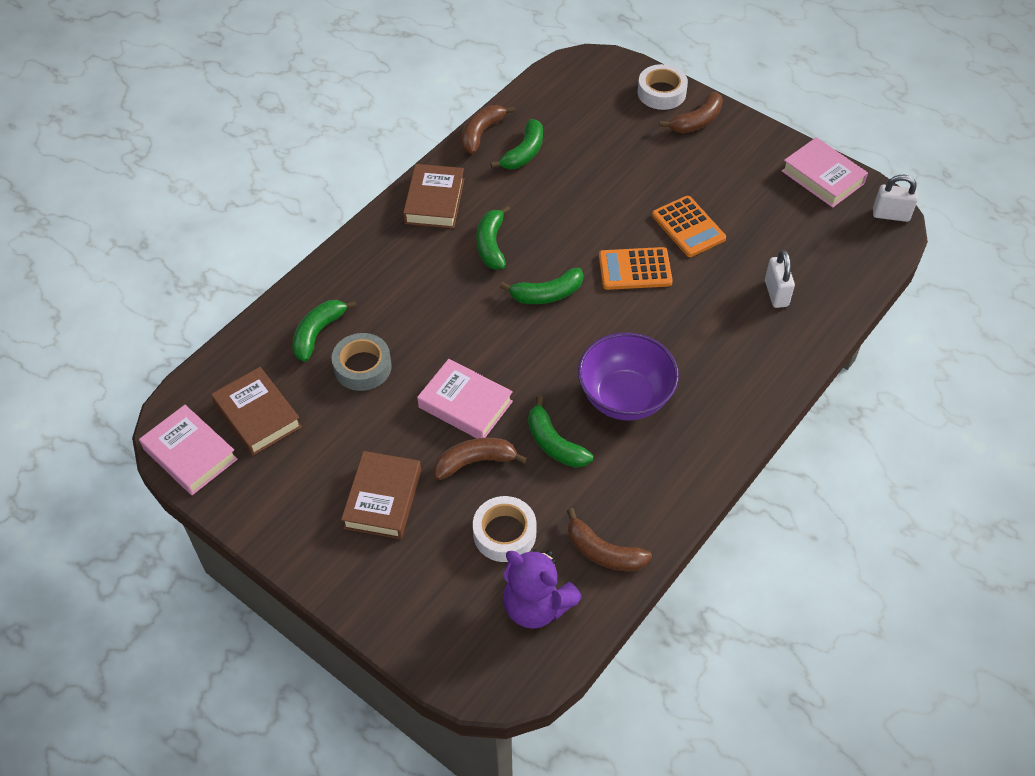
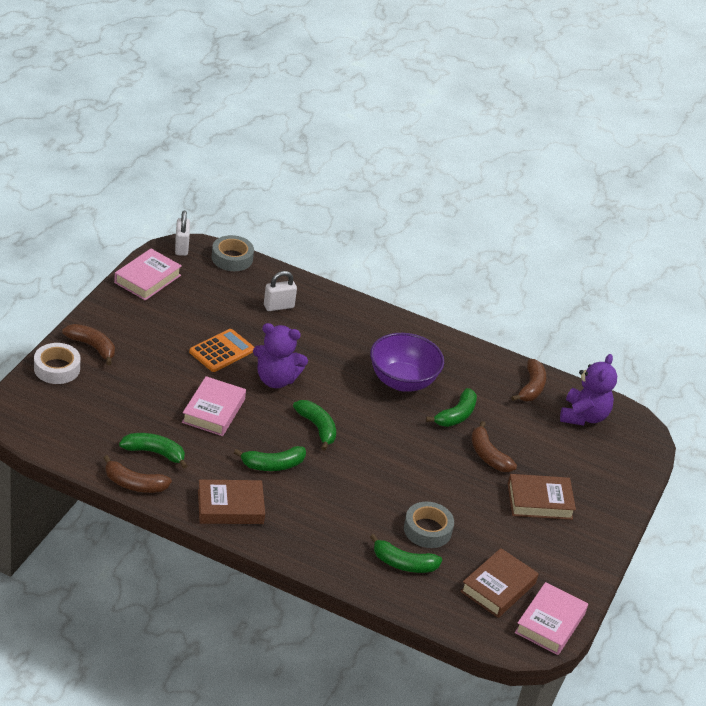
camera: 110 degrees left, 15 degrees down
pink book [417,359,513,438] -> pink book moved to [182,376,246,436]
white tape [473,496,536,562] -> none
orange calculator [599,247,673,290] -> purple teddy bear [253,323,308,388]
none -> grey tape [212,235,254,271]

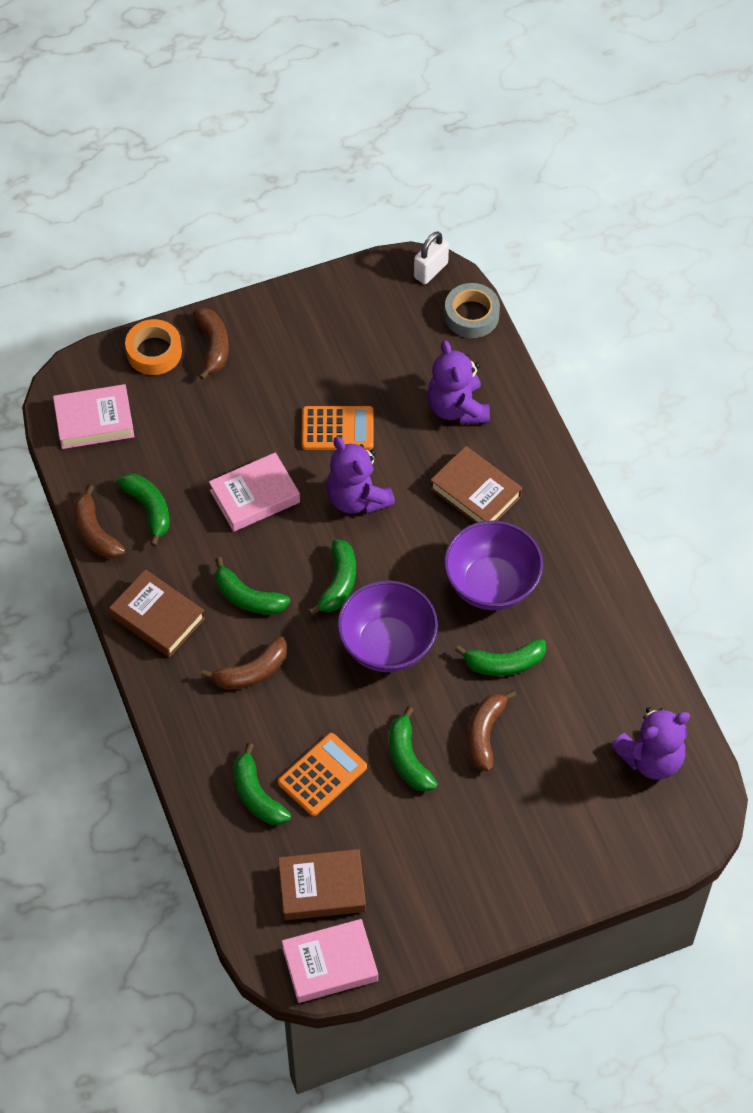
camera: 50 degrees right, 20 degrees up
white tape [34,343,80,384] -> orange tape [125,319,182,375]
pink book [114,249,182,300] -> pink book moved to [53,384,135,449]
white padlock [264,271,297,311] -> purple teddy bear [427,340,490,424]
grey tape [404,502,454,548] -> orange calculator [278,733,367,816]
brown book [508,474,576,520] -> brown book moved to [430,446,522,523]
brown banana [511,359,546,401] -> brown banana moved to [201,636,287,689]
none -> purple bowl [337,580,438,672]
none -> green banana [389,707,438,792]

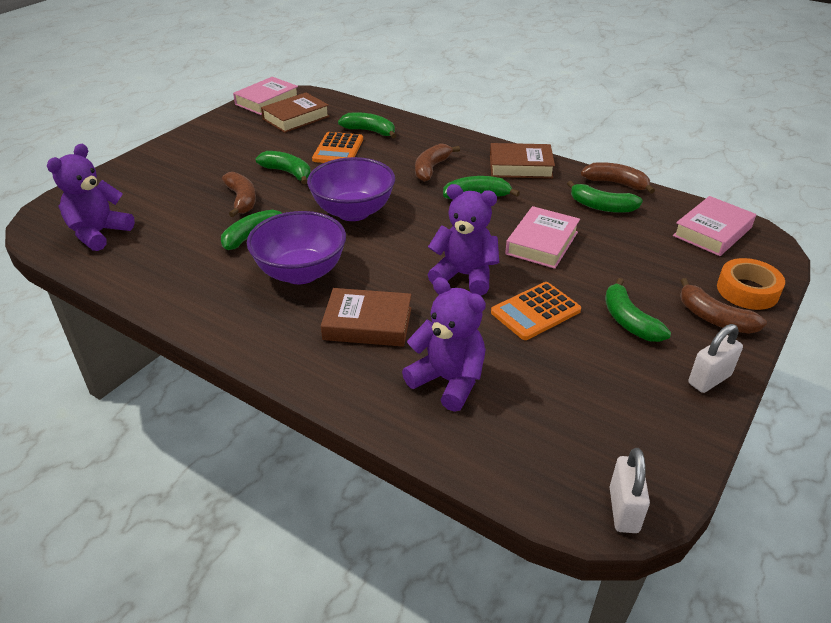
camera: 145 degrees right, 20 degrees down
green banana [308,539,356,616] -> green banana moved to [605,278,671,342]
grey tape [444,283,500,338] -> none
none -> white padlock [688,324,743,393]

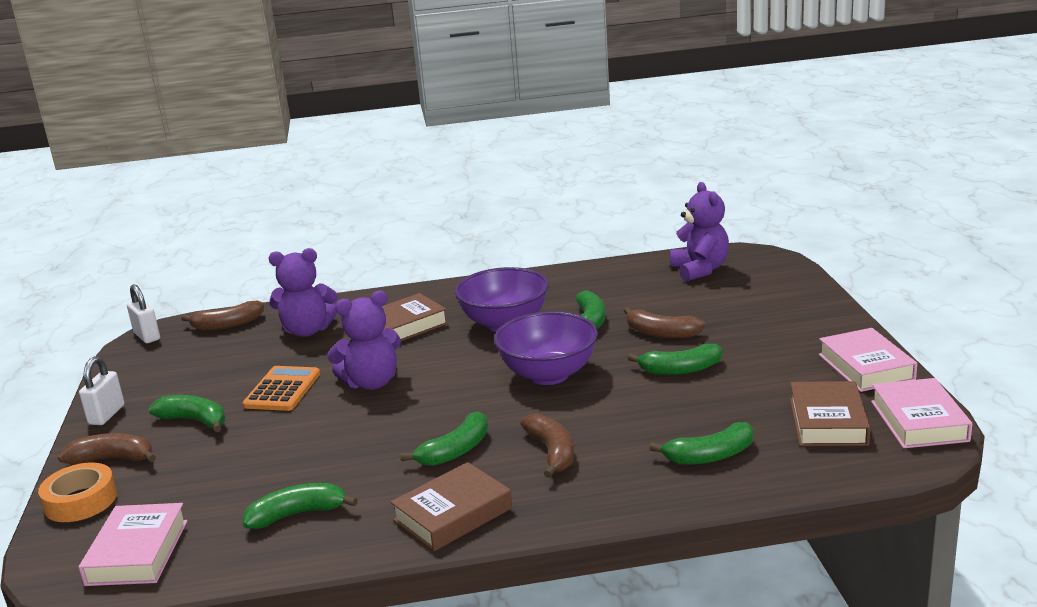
camera: 140 degrees right, 15 degrees down
orange calculator [312,132,363,163] -> none
pink book [505,206,580,269] -> pink book moved to [819,328,917,392]
brown banana [581,162,655,194] -> brown banana moved to [181,301,264,330]

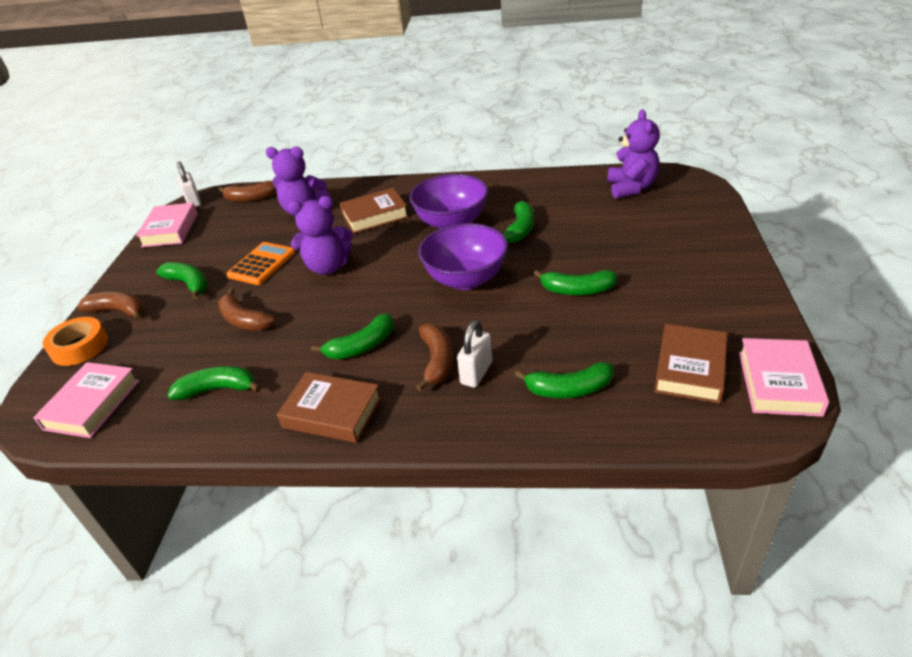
camera: 15 degrees right, 15 degrees up
white padlock [79,356,124,425] -> white padlock moved to [457,320,492,388]
brown book [390,462,512,551] -> brown book turned 45 degrees clockwise [277,372,382,443]
brown banana [624,307,706,338] -> brown banana moved to [218,288,275,330]
pink book [819,328,917,392] -> pink book moved to [136,203,198,247]

